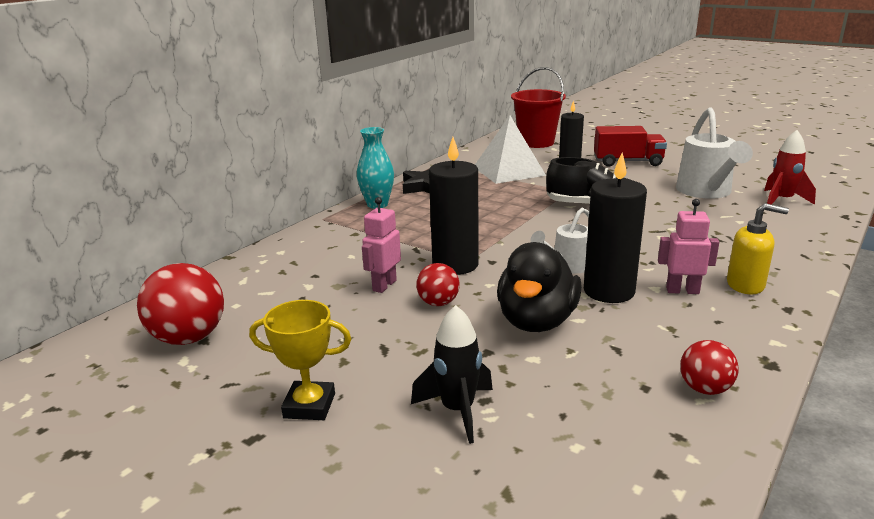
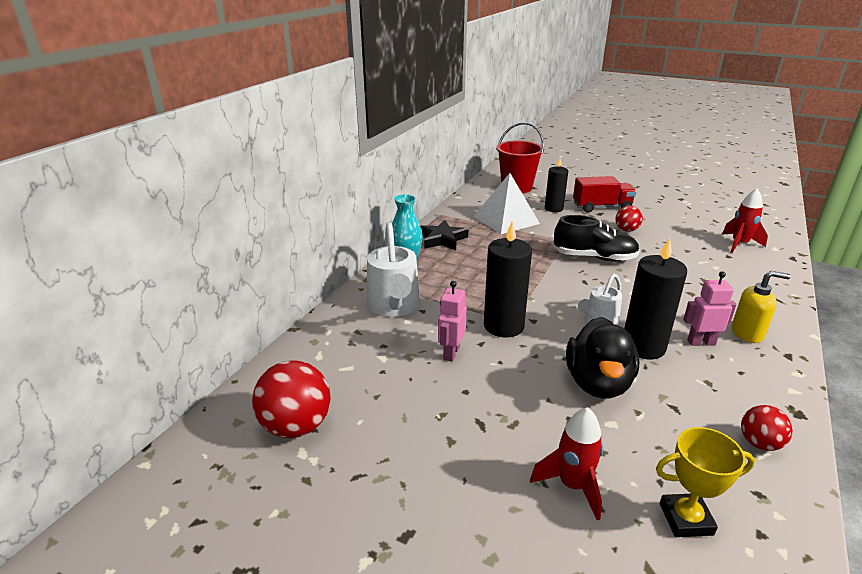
camera: 10 degrees left, 5 degrees up
yellow trophy [249,300,351,420] -> yellow trophy moved to [656,427,755,537]
black rocket [411,305,493,444] -> red rocket [530,407,603,520]
red ball [416,263,460,306] -> red ball moved to [615,206,643,232]
white watering can [676,107,753,199] -> white watering can moved to [367,223,420,317]

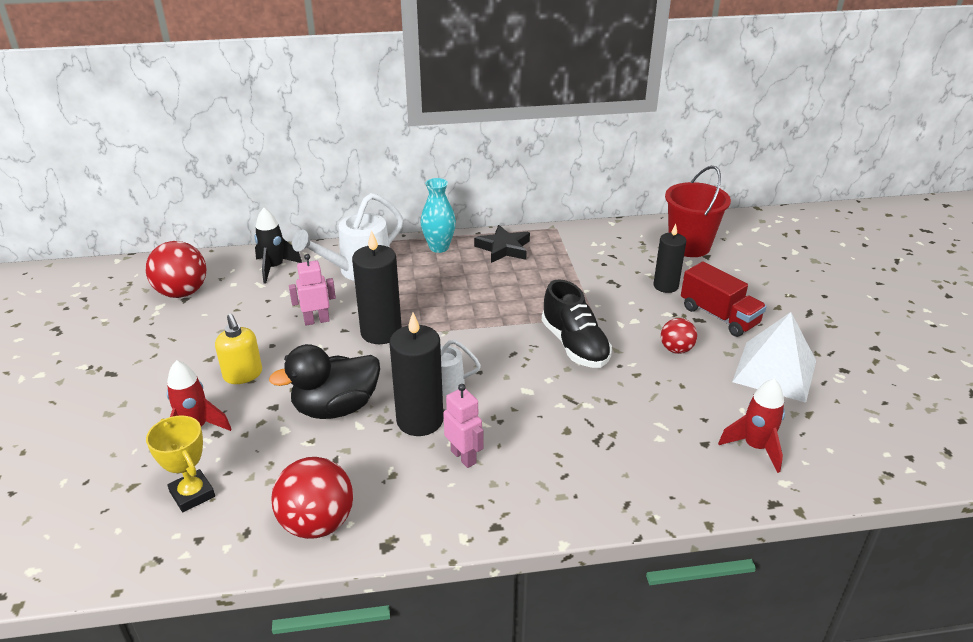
camera: 55 degrees right, 5 degrees up
white pyramid [474,173,540,234] -> white pyramid moved to [732,312,816,403]
yellow soap dispenser [731,271,791,343] -> yellow soap dispenser moved to [215,314,262,384]
red ball [741,405,793,451] -> red ball [271,457,353,539], size x1.74
none -> black rocket [255,208,302,284]

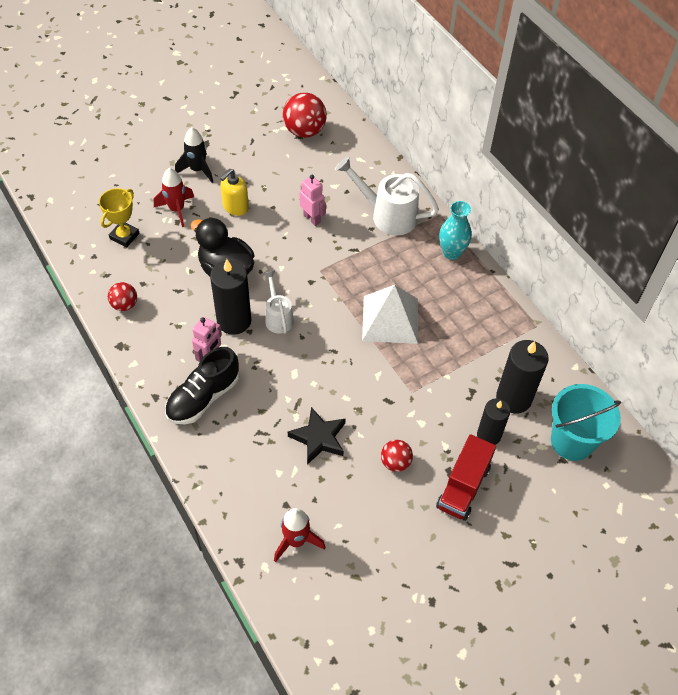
camera: 65 degrees right, 20 degrees up
black rocket [255,208,302,284] -> black rocket moved to [175,127,213,183]
red ball [271,457,353,539] -> red ball [108,282,137,311], size x0.57
black candle [352,230,402,344] -> black candle moved to [496,340,549,414]
black star [474,225,530,263] -> black star moved to [288,407,346,465]
black shoe [542,279,612,368] -> black shoe moved to [165,347,240,424]
red bucket [665,166,731,257] -> turquoise bucket [551,384,621,461]
white pyramid [732,312,816,403] -> white pyramid moved to [362,285,418,344]

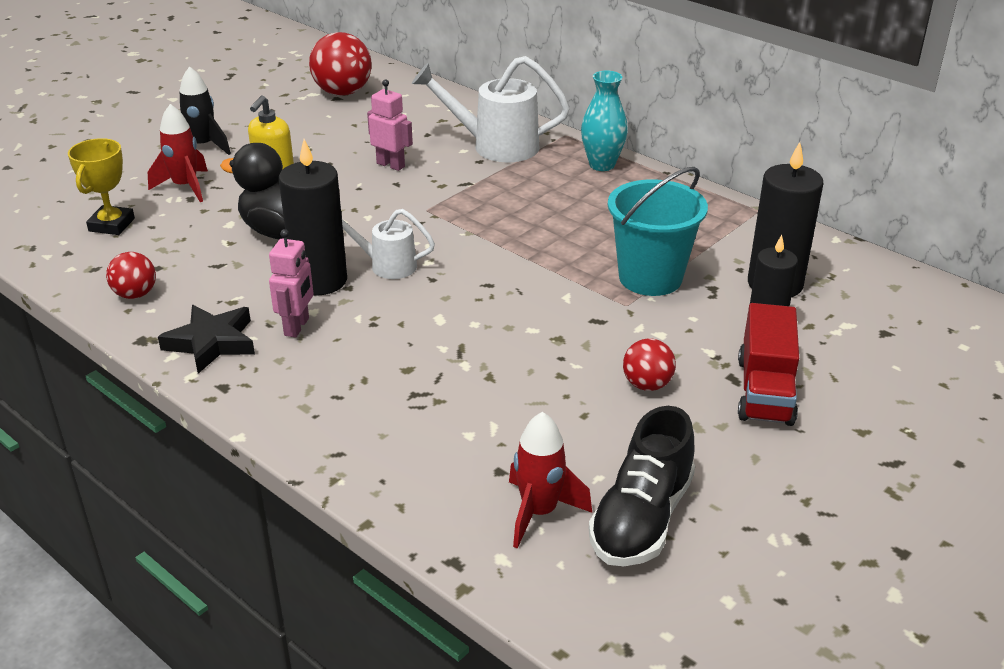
camera: 15 degrees left, 20 degrees down
black shoe [165,347,240,424] -> black shoe moved to [589,406,695,566]
white watering can [264,271,294,334] -> white watering can turned 45 degrees counterclockwise [342,209,435,279]
black star [288,407,346,465] -> black star moved to [158,305,255,374]
white pyramid [362,285,418,344] -> none
turquoise bucket [551,384,621,461] -> turquoise bucket moved to [608,167,708,296]

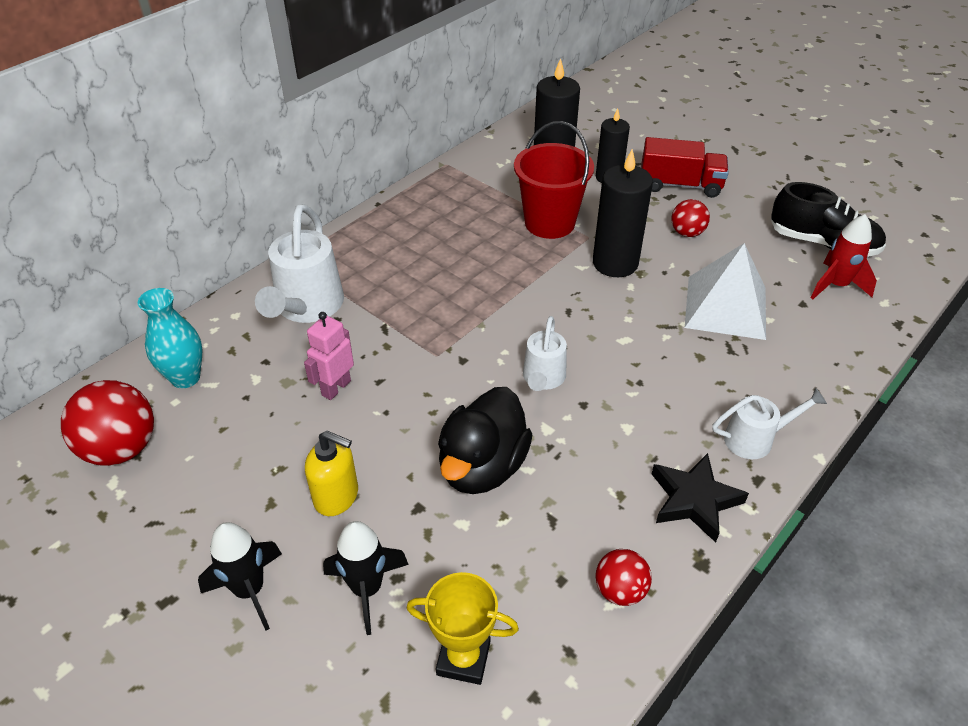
camera: 90 degrees left, 10 degrees up
red rocket [148,104,208,202] -> black rocket [323,521,409,635]
pink robot [269,229,314,338] -> none
black candle [279,139,347,296] -> black candle moved to [593,149,653,277]
turquoise vase [581,71,628,171] -> turquoise vase moved to [138,288,203,388]
turquoise bucket [608,167,708,296] -> red bucket [514,121,594,239]
none -> white pyramid [685,243,766,340]
none -> white watering can [712,388,827,459]

